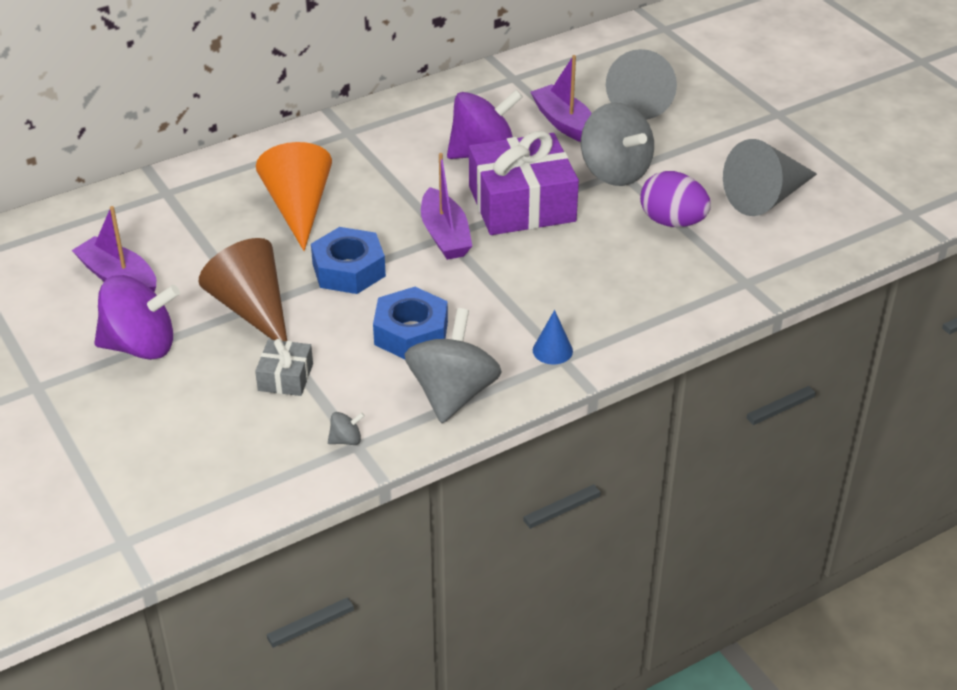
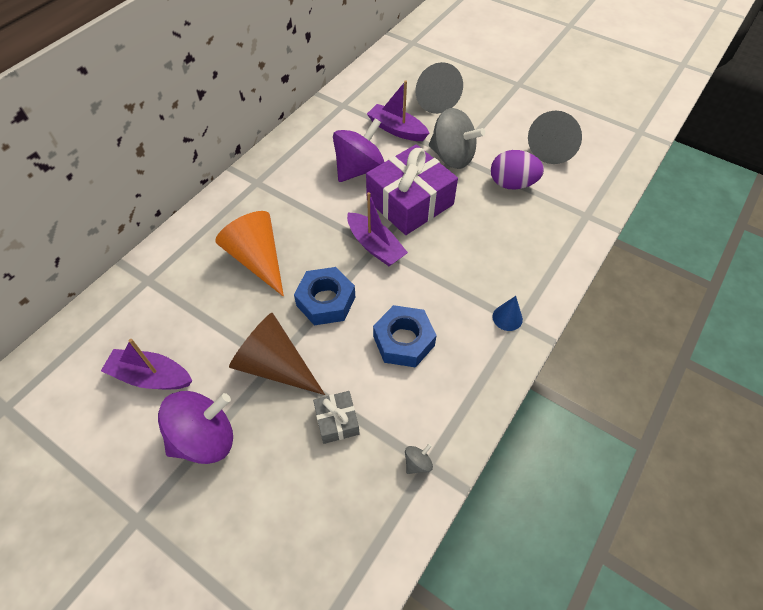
camera: 25 degrees left, 15 degrees up
grey spinning top [404,308,502,423] -> none

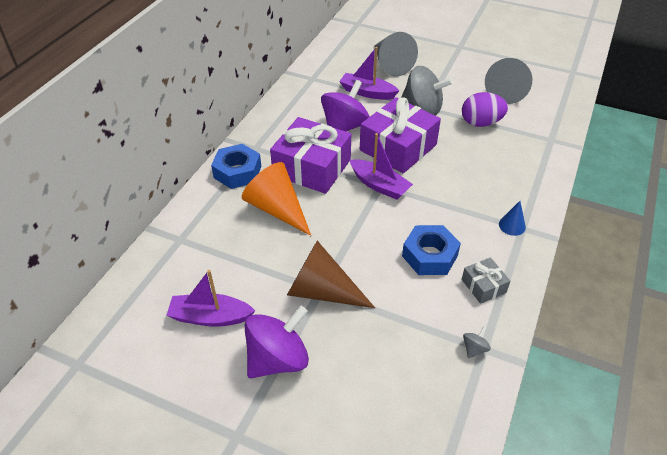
camera: 10 degrees left, 10 degrees down
blue nut [294,267,355,325] -> blue nut moved to [211,144,261,189]
grey gift [313,391,360,444] -> grey gift moved to [462,257,510,304]
none -> purple gift [270,117,351,194]

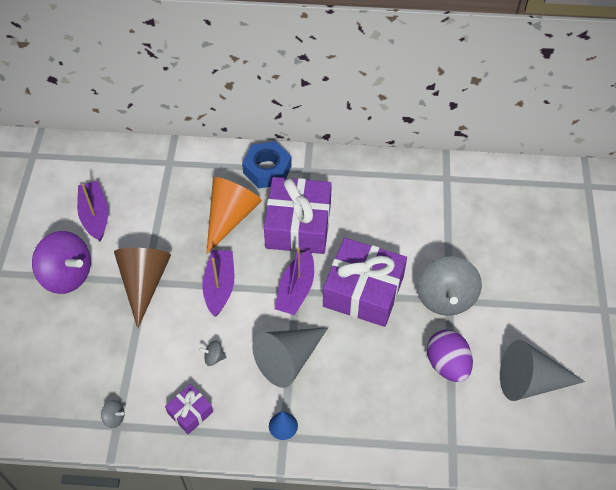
camera: 70 degrees right, 10 degrees up
purple spinning top [321,80,370,132] -> none
purple boat [339,47,399,100] -> purple boat moved to [202,250,234,316]
grey cone [374,32,418,77] -> grey cone moved to [252,327,328,388]
blue nut [402,225,461,275] -> grey spinning top [199,340,226,366]
grey gift [462,257,510,304] -> purple gift [165,384,213,434]

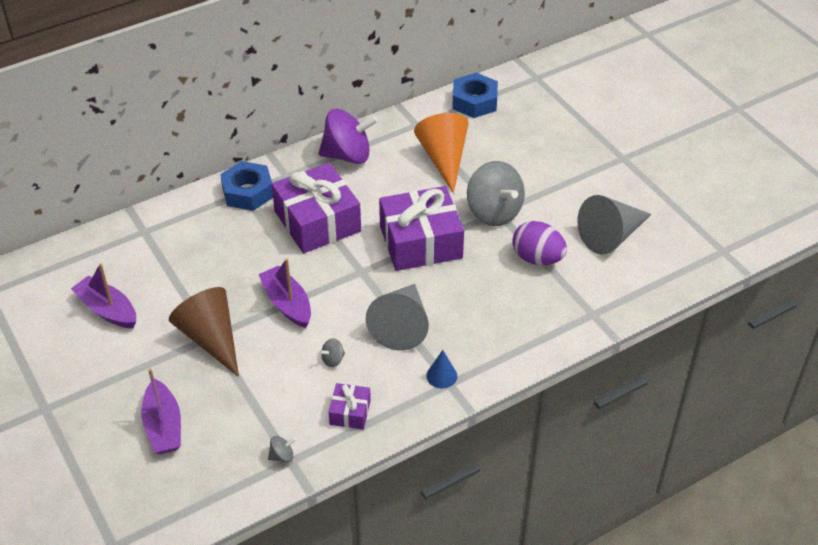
camera: 35 degrees left, 10 degrees down
purple spinning top [32,231,91,294] -> purple spinning top moved to [319,109,378,164]
orange cone [206,177,262,254] -> orange cone moved to [414,113,469,193]
purple boat [275,247,314,315] -> purple boat moved to [141,368,181,454]
none -> blue nut [452,73,498,118]

